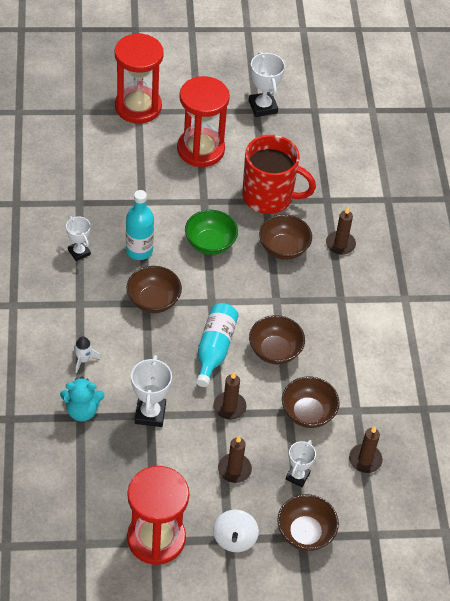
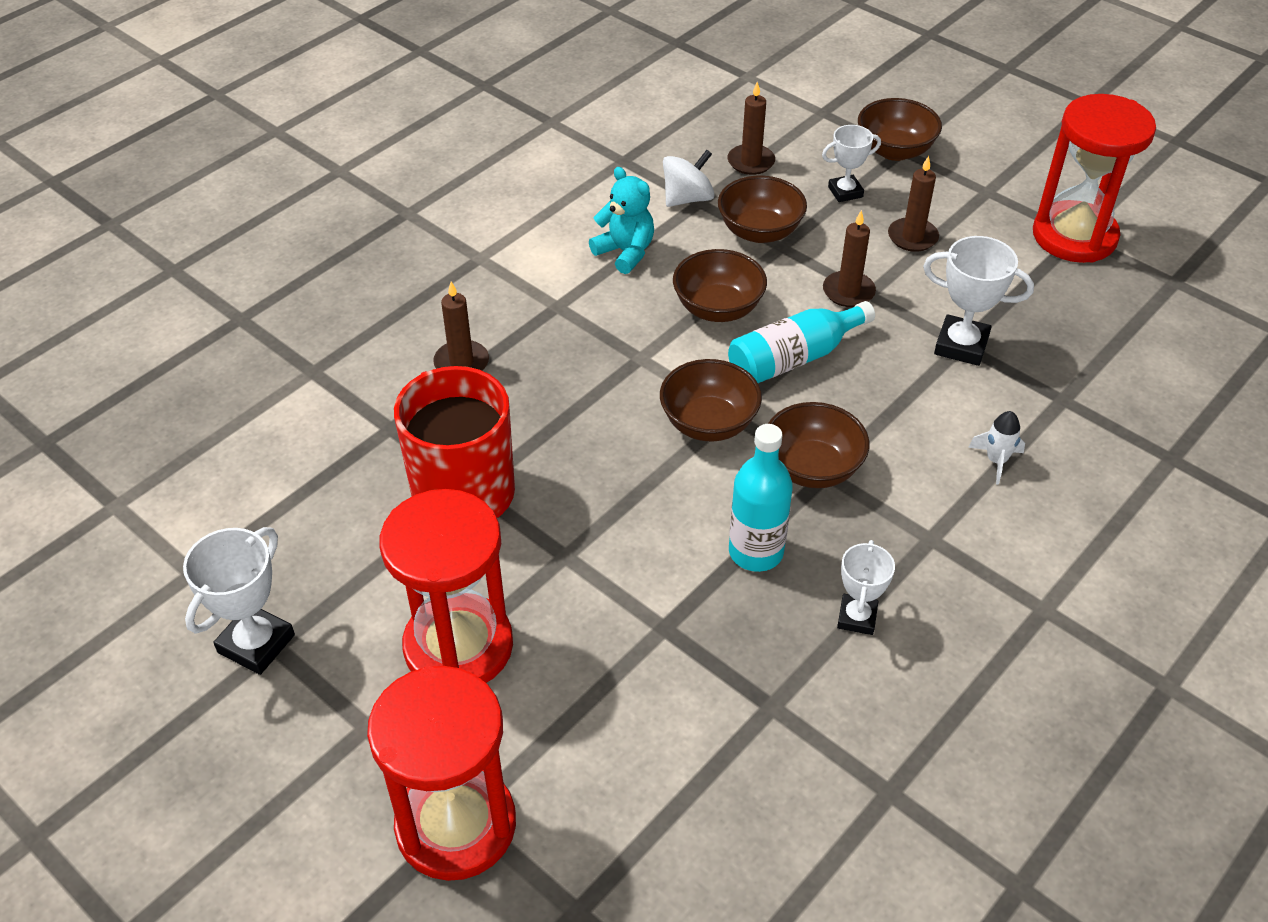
camera: 130 degrees left, 5 degrees down
turquoise teddy bear [60,376,105,422] -> turquoise teddy bear moved to [589,167,654,274]
white trophy [131,355,172,427] -> white trophy turned 60 degrees clockwise [923,236,1034,366]
green bowl [185,210,238,255] -> none
white spinning top [213,510,259,552] -> white spinning top moved to [663,150,715,207]
brown bowl [259,214,312,260] -> brown bowl moved to [660,359,762,441]

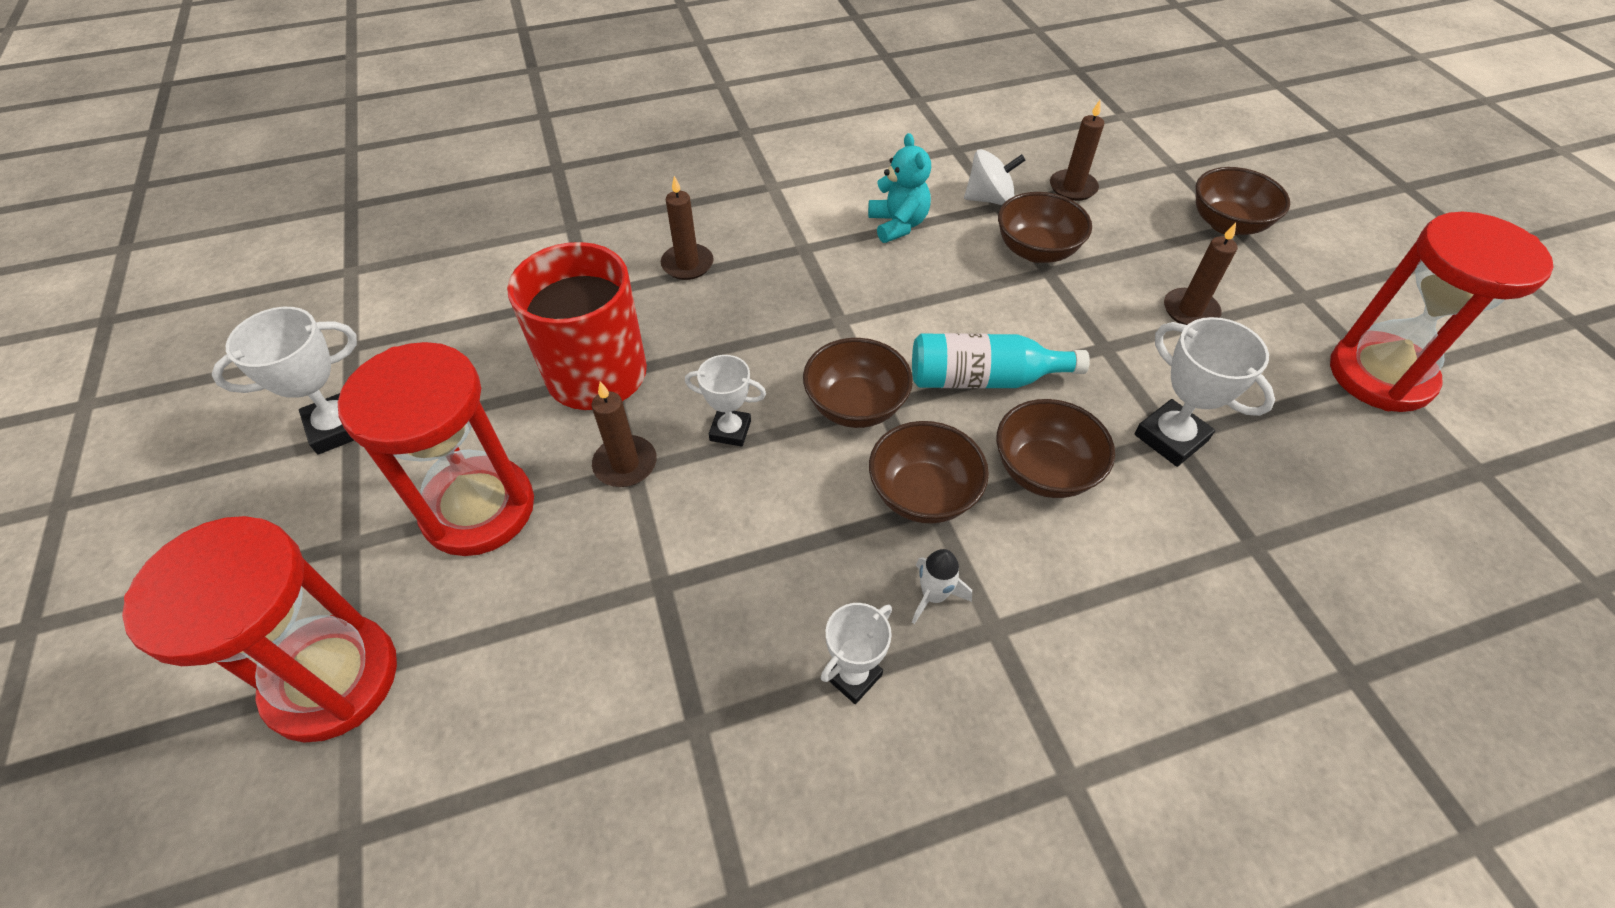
camera: 30 degrees right, 5 degrees up
brown bowl [673,249,767,322] -> brown bowl moved to [996,399,1115,498]
turquoise bottle [729,424,793,572] -> none
white trophy [822,125,881,202] -> white trophy moved to [685,355,766,447]
brown candle [823,210,876,307] -> brown candle moved to [591,382,657,487]
white rocket [968,411,1025,485] -> white rocket moved to [912,549,972,624]

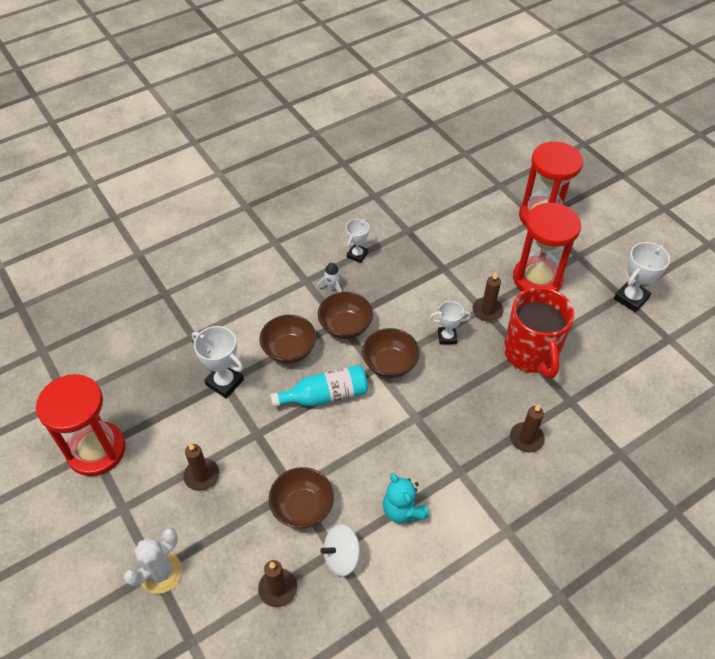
camera: 165 degrees right, 0 degrees up
brown bowl [1196,167,1290,235] -> white cactus [124,528,182,594]

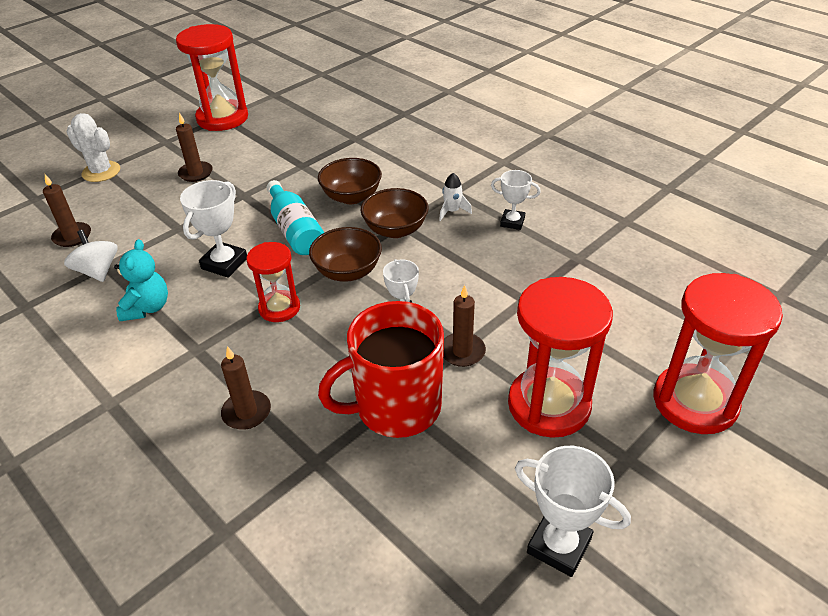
camera: 80 degrees right, 10 degrees down
white trophy [192,326,244,398] -> white trophy moved to [180,180,247,278]
brown bowl [269,467,334,529] -> none
turquoise teddy bear [383,473,429,523] -> turquoise teddy bear turned 135 degrees clockwise [114,239,168,321]
none -> red hourglass [246,242,300,322]

